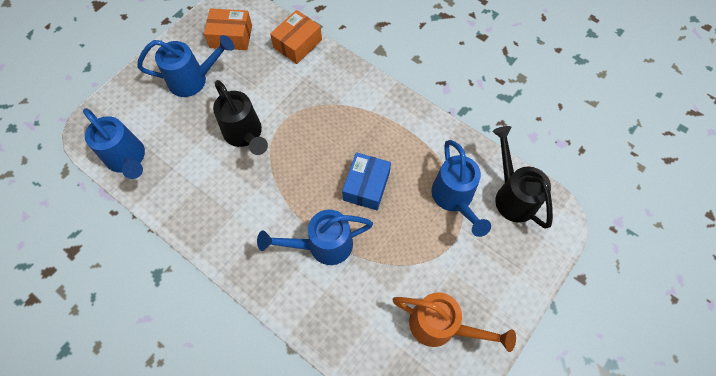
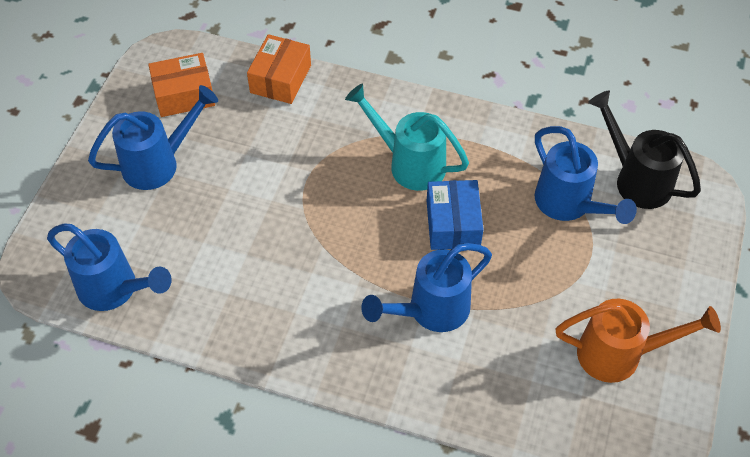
camera: 20 degrees left, 10 degrees down
black watering can [213,80,268,155] -> none
none -> turquoise watering can [345,84,469,191]

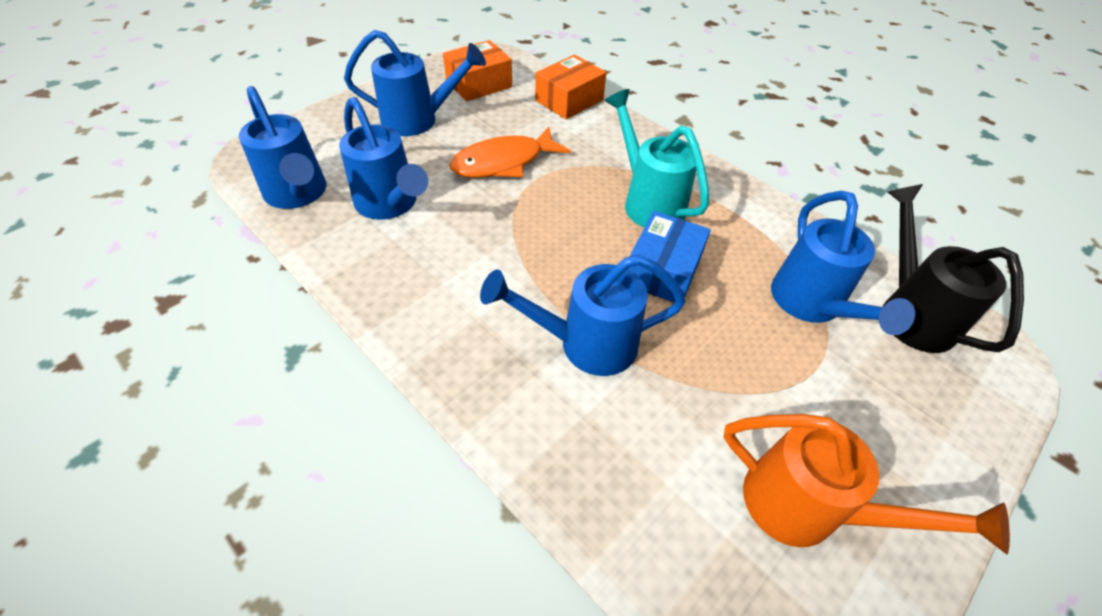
camera: 25 degrees right, 5 degrees down
orange box [148,53,215,117] -> orange box turned 45 degrees counterclockwise [443,40,512,101]
none -> blue watering can [339,97,428,220]
none -> orange fish [450,127,570,178]

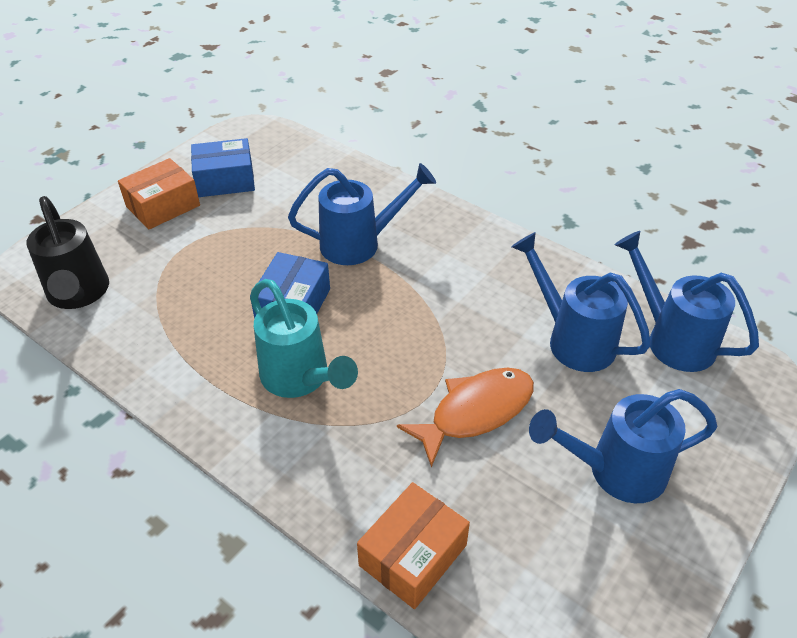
camera: 175 degrees right, 5 degrees down
orange box [443,40,512,101] -> orange box moved to [118,158,200,229]
orange watering can [724,414,1010,555] -> blue box [191,138,255,197]
blue watering can [771,191,915,335] -> none

